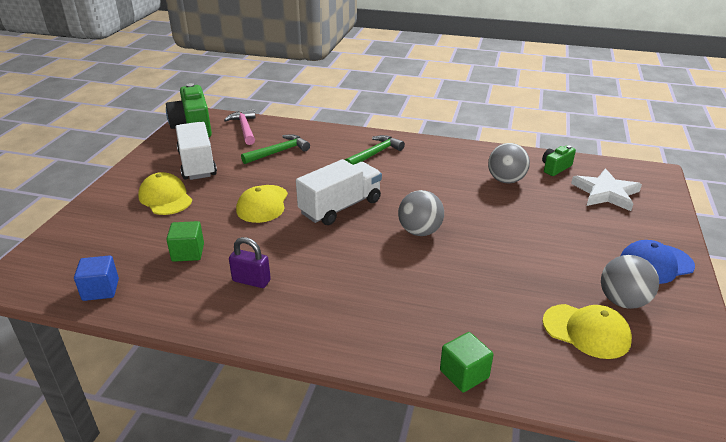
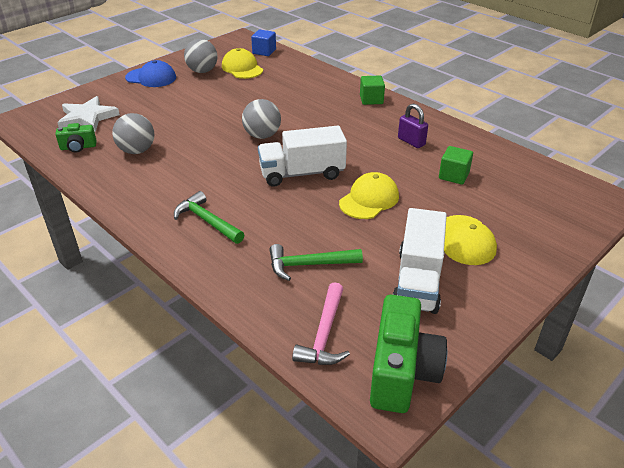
camera: 150 degrees left, 5 degrees up
blue cube [74,255,119,301] -> blue cube moved to [251,30,276,56]
green hammer [345,135,405,165] -> green hammer turned 60 degrees clockwise [174,191,245,244]
green cube [440,332,494,393] -> green cube moved to [360,76,385,105]

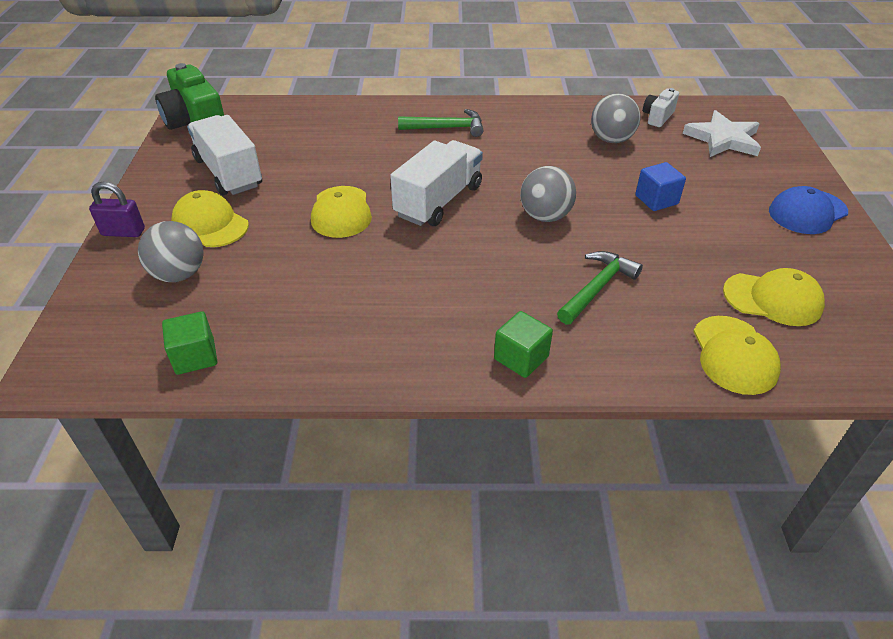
camera: 135 degrees right, 5 degrees up
green camera [55,123,97,152] -> white camera [643,88,679,127]
grey ball [184,39,217,73] -> grey ball moved to [138,221,204,282]
blue cube [251,30,276,56] -> blue cube moved to [635,162,686,211]
green hammer [269,244,363,281] -> green hammer moved to [557,251,643,325]
pink hammer [292,282,350,365] -> none
purple padlock [398,104,428,148] -> purple padlock moved to [89,182,145,237]
green cube [439,146,473,185] -> green cube moved to [162,311,218,375]
none -> yellow cap [693,316,781,395]

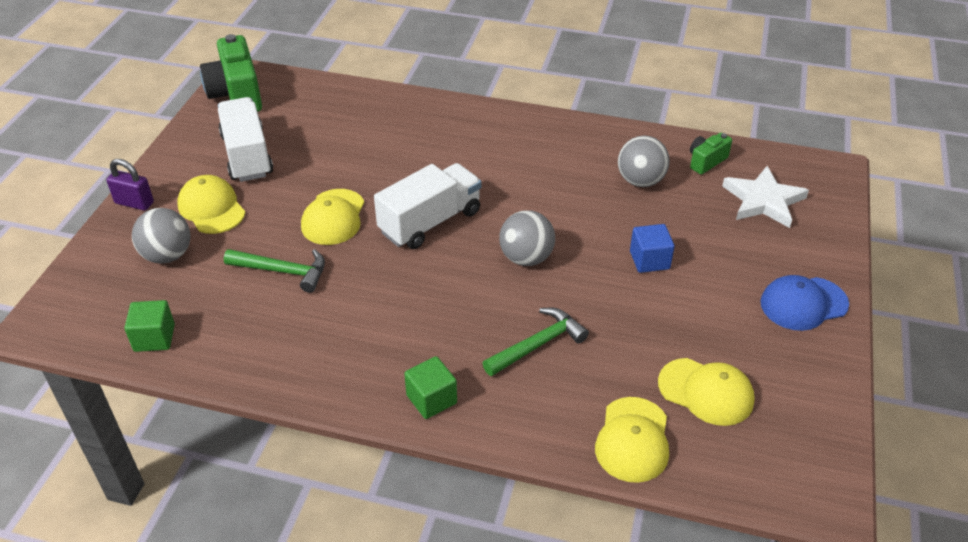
camera: 15 degrees right, 0 degrees up
green hammer [398,109,483,137] -> green hammer moved to [224,249,325,293]
white camera [643,88,679,127] -> green camera [690,132,732,174]

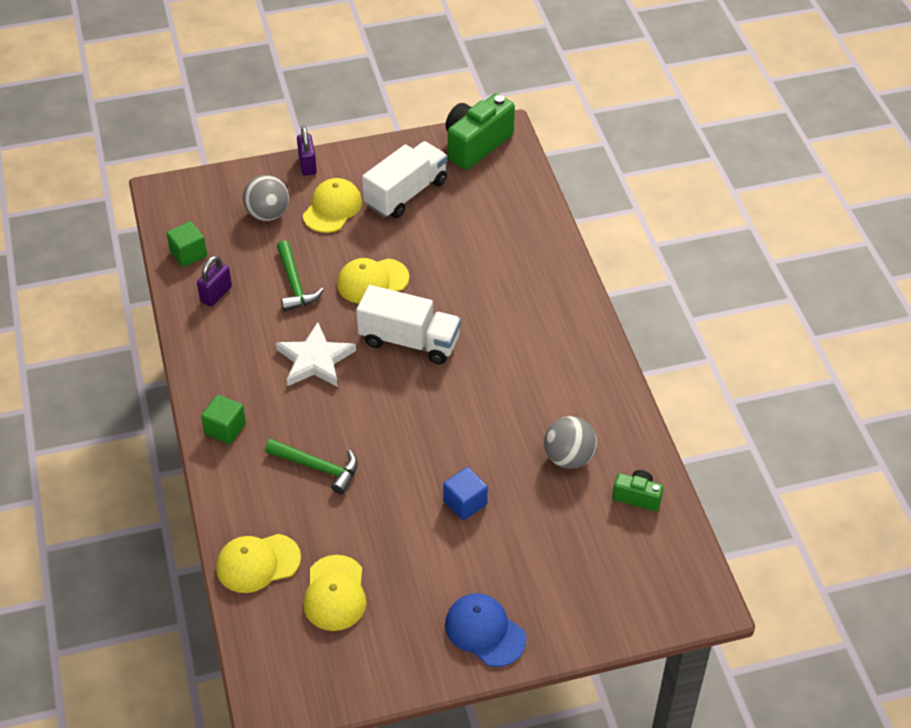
camera: 60 degrees right, 5 degrees up
grey ball [499,210,555,266] -> none
white star [722,166,809,228] -> white star moved to [276,322,356,387]
none -> purple padlock [197,256,232,306]

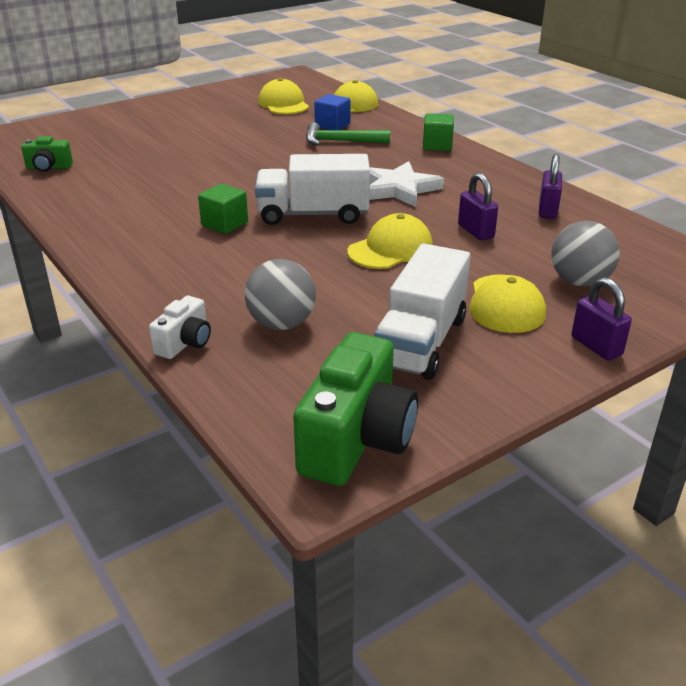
camera: 160 degrees right, 15 degrees down
green cube [166,221,207,267] -> green cube moved to [198,184,248,234]
green hammer [277,240,324,311] -> purple padlock [458,173,498,241]
blue cube [443,467,488,520] -> blue cube moved to [314,94,351,130]
blue cap [445,593,526,667] -> none
grey ball [544,416,597,469] -> grey ball moved to [245,259,316,330]
none -> white camera [149,296,211,359]

